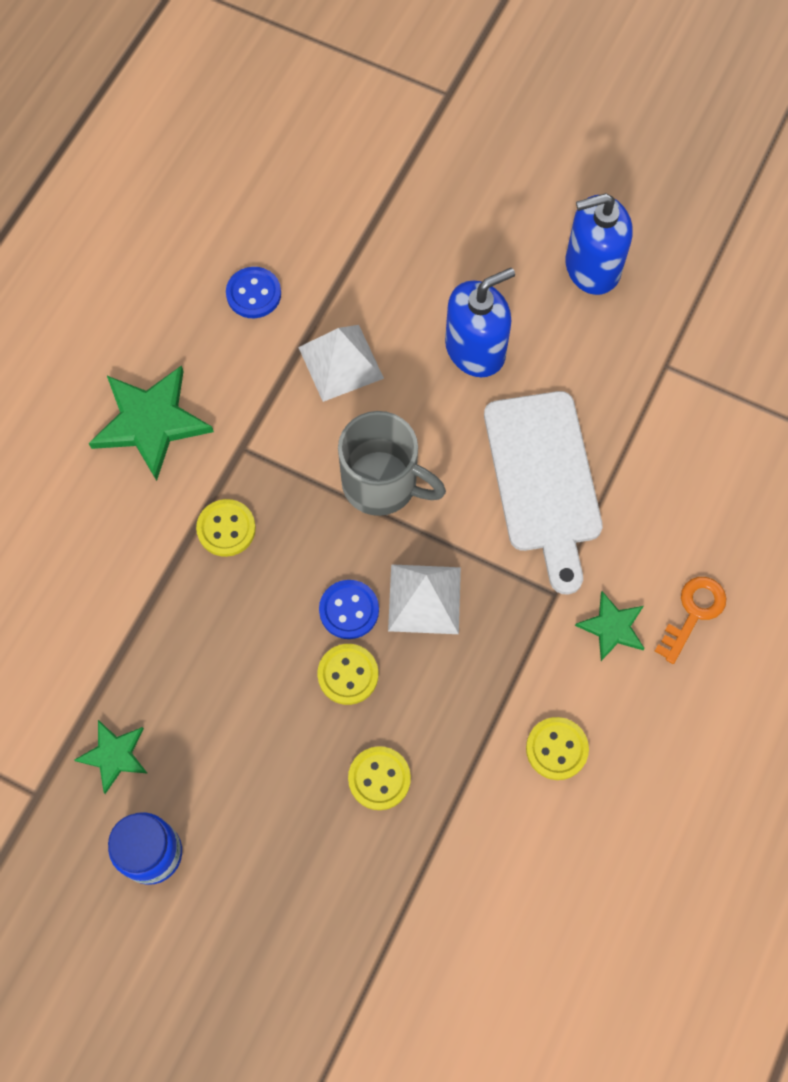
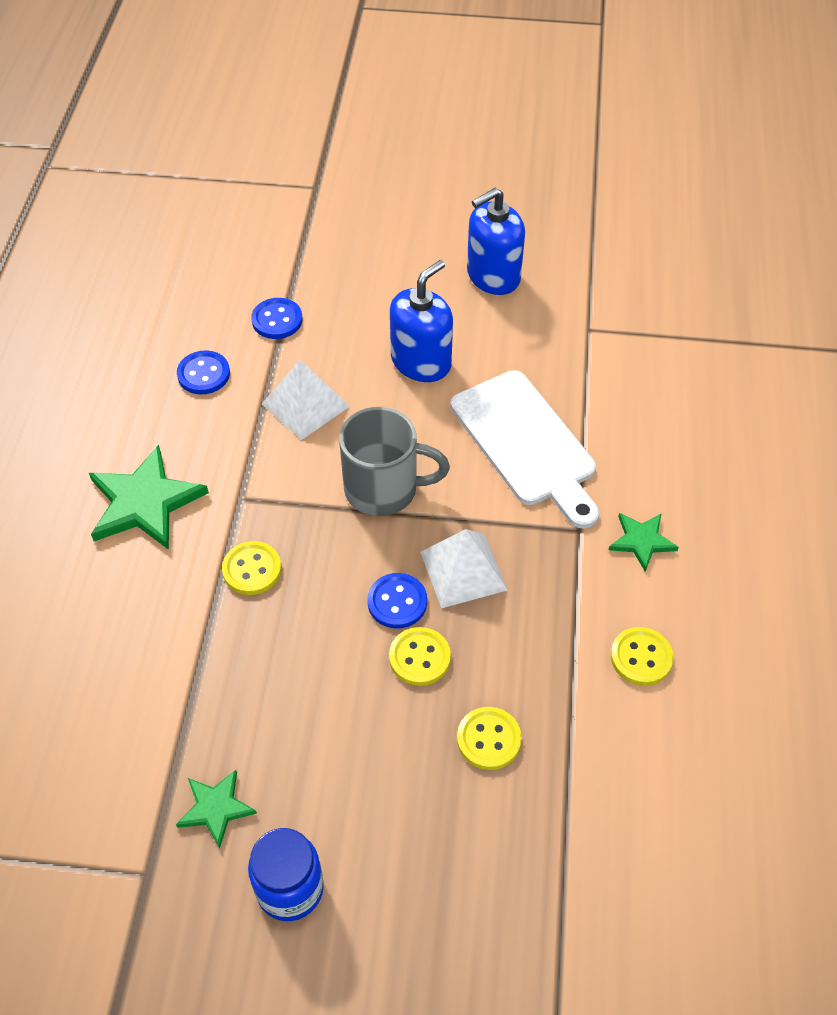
camera: 20 degrees left, 15 degrees down
orange key [655,577,727,664] -> none
none -> blue button [251,298,302,339]

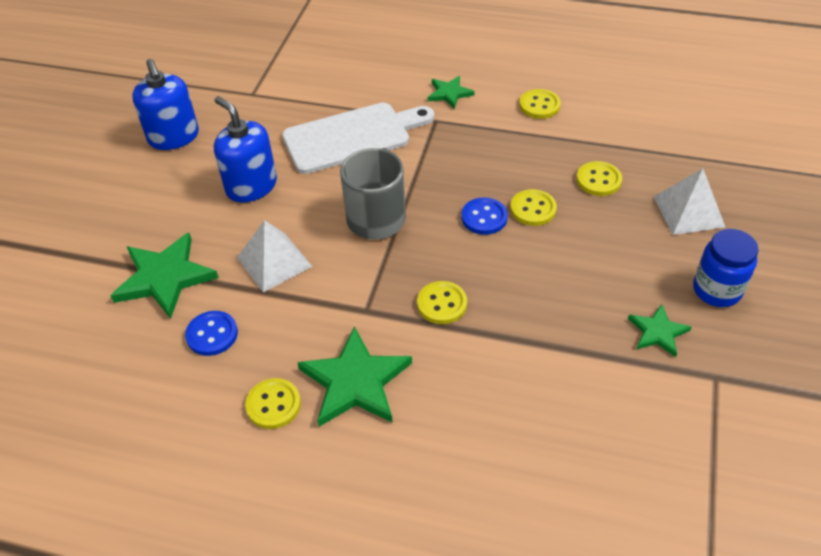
camera: 80 degrees left, 5 degrees down
blue button [251,298,302,339] -> green star [110,233,219,319]
white pyramid [420,529,507,609] -> white pyramid moved to [654,168,725,235]
none -> yellow button [245,378,301,429]

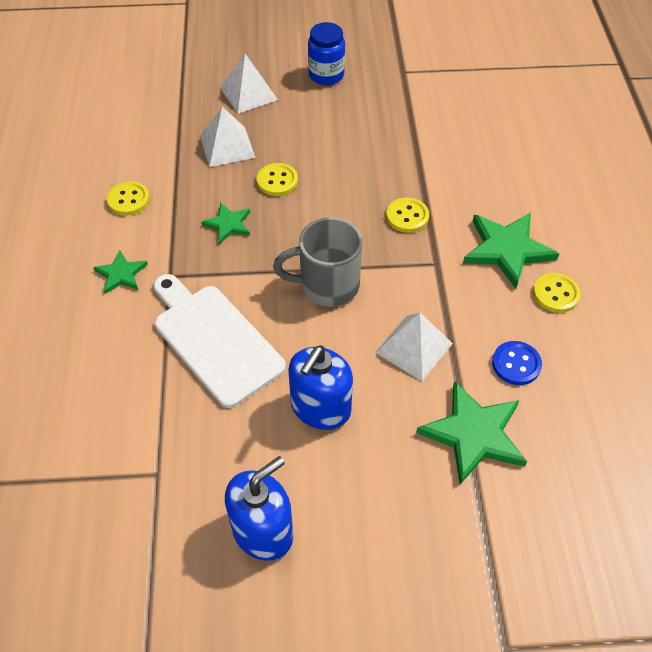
camera: 110 degrees left, 5 degrees up
blue button [461,197,508,235] -> none
yellow button [577,161,622,196] -> white pyramid [200,107,255,167]
green star [628,304,692,357] -> green star moved to [201,203,250,244]

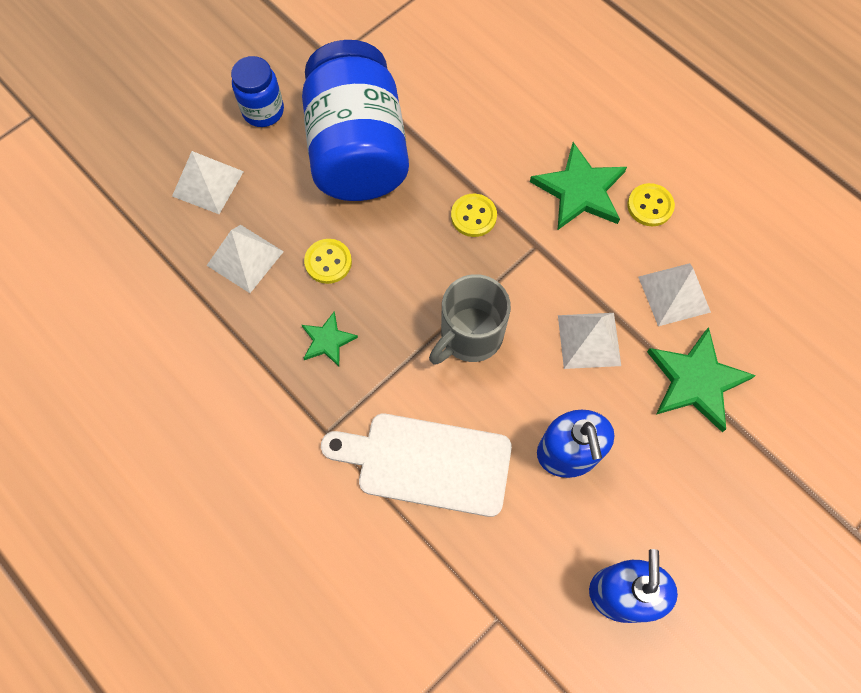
camera: 40 degrees left, 15 degrees up
green star [93,250,148,294] -> none
yellow button [107,181,150,216] -> none
blue button [492,341,542,385] -> white pyramid [638,263,711,326]
none -> blue jar [302,40,409,201]

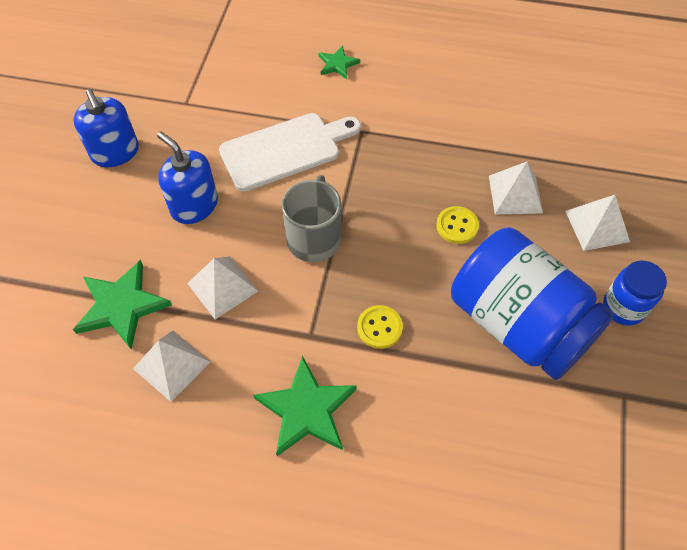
camera: 145 degrees right, 10 degrees down
green star [302,311,358,366] -> green star moved to [318,46,360,79]
yellow button [627,183,675,226] -> none

